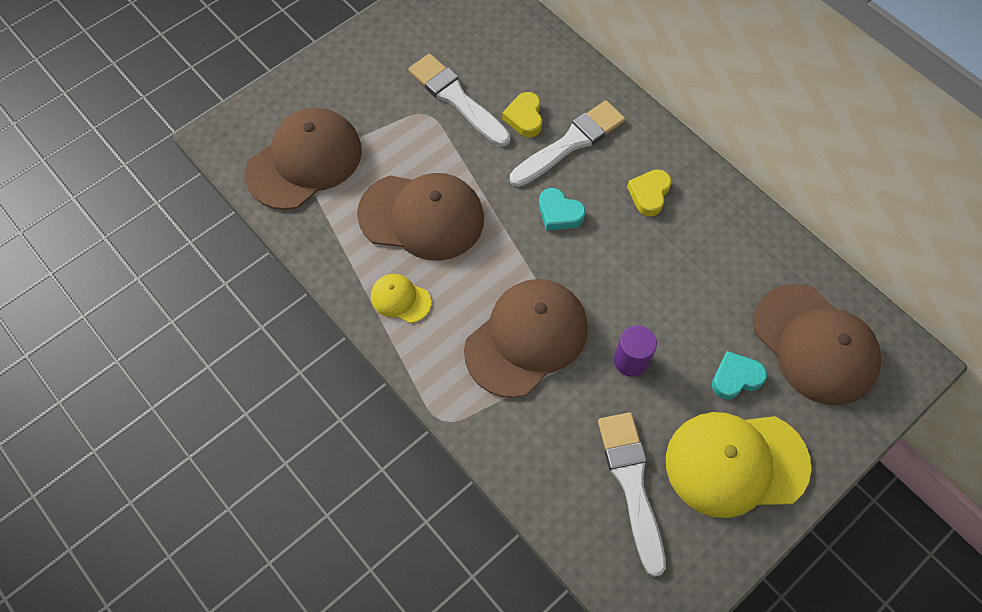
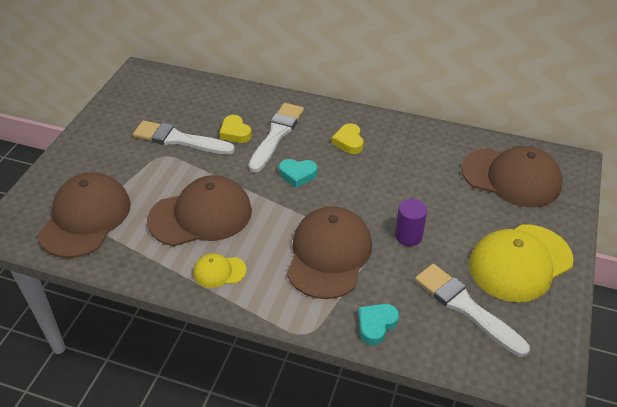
camera: 30 degrees left, 20 degrees down
turquoise heart [712,351,767,400] -> turquoise heart moved to [358,304,399,345]

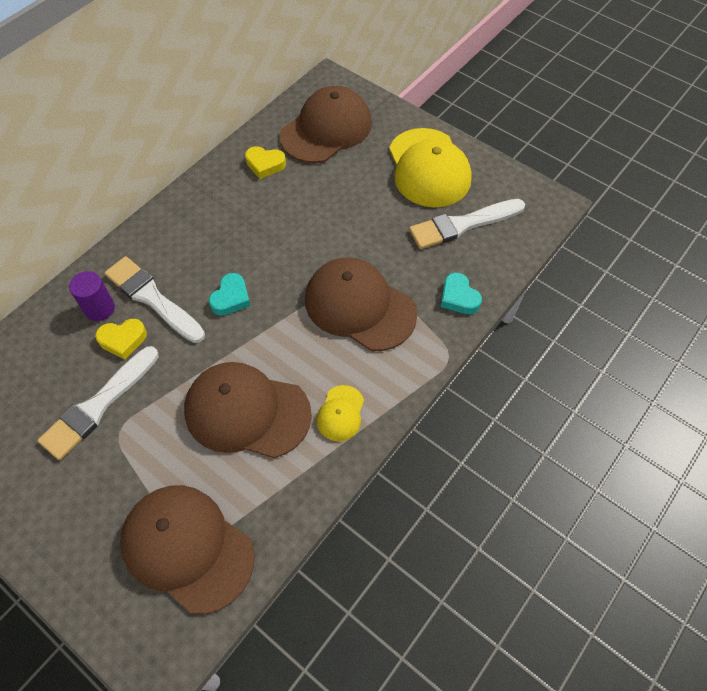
camera: 70 degrees left, 15 degrees up
brown cap [147,175,252,246] -> brown cap turned 75 degrees counterclockwise [184,362,312,458]
yellow heart [332,123,363,154] -> yellow heart moved to [245,147,286,179]
purple cylinder [395,199,427,246] -> purple cylinder moved to [69,271,115,321]

